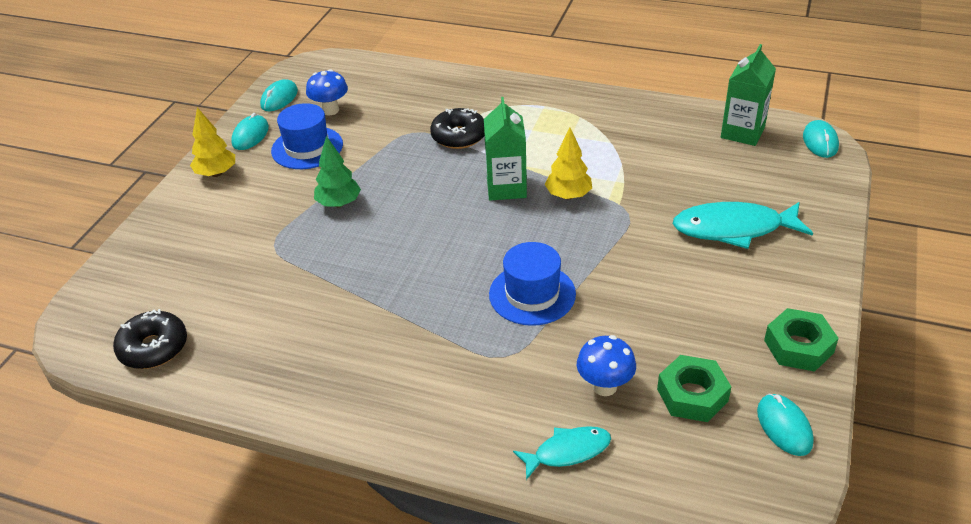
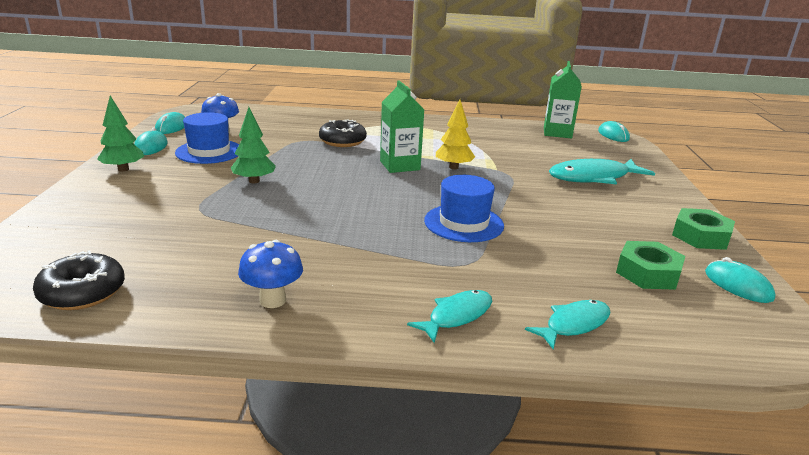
camera: 20 degrees left, 15 degrees down
yellow tree [190,107,235,177] -> green tree [97,96,144,172]
blue mushroom [577,335,636,396] -> blue mushroom moved to [238,240,303,308]
none -> turquoise fish [407,290,492,343]

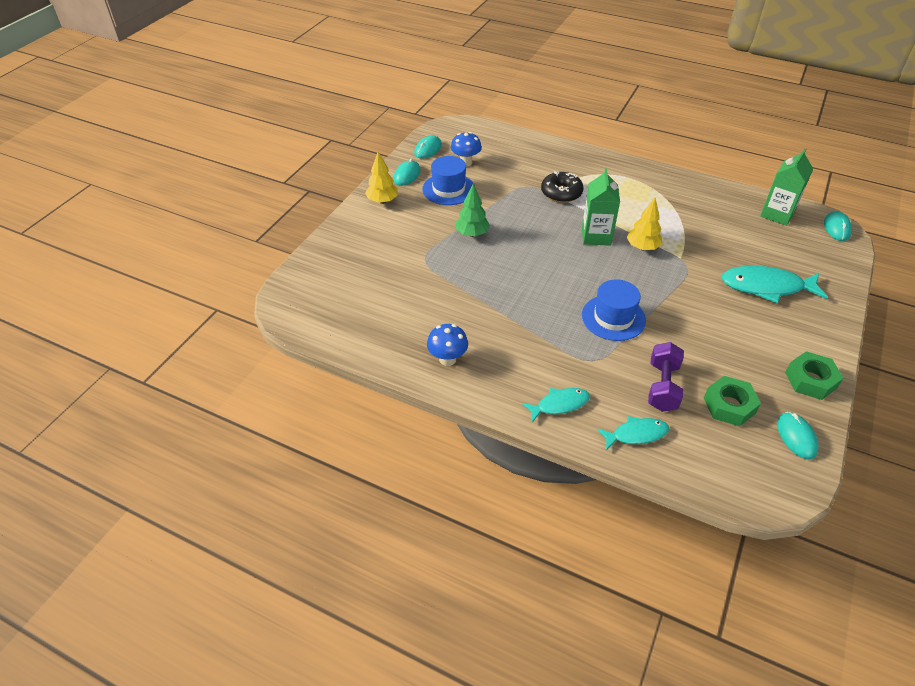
camera: 25 degrees right, 20 degrees up
black donut [33,250,125,310] -> none
green tree [97,96,144,172] -> yellow tree [365,152,398,204]
none -> purple dumbbell [648,342,684,412]

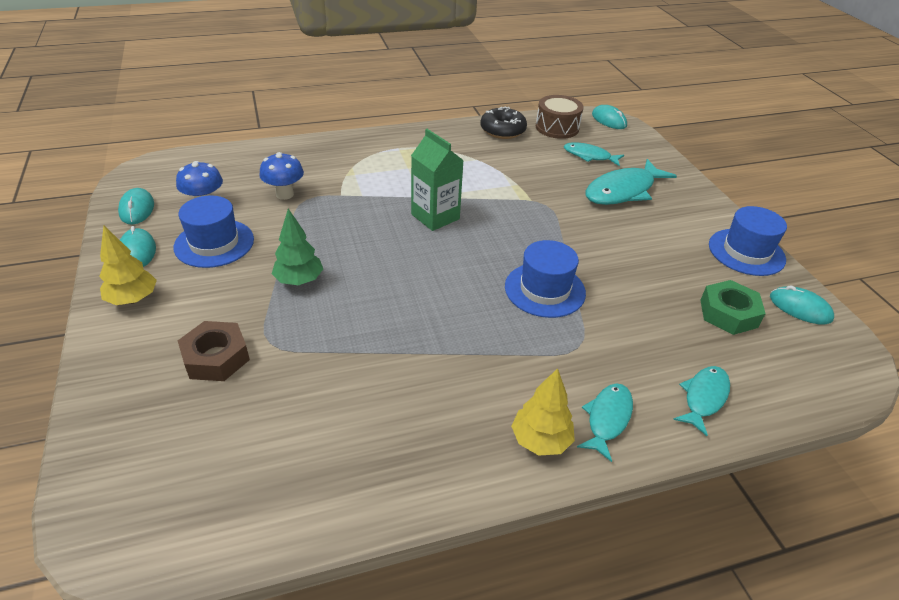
camera: 45 degrees left, 5 degrees down
blue mushroom [427,324,468,366] -> blue mushroom moved to [260,152,304,200]
black donut [541,171,584,203] -> black donut moved to [480,106,527,139]
yellow tree [627,197,662,250] -> yellow tree moved to [511,368,575,455]
purple dumbbell [648,342,684,412] -> none
green carton [760,149,813,226] -> brown drum [536,95,584,139]
green nut [785,351,843,400] -> blue hat [709,206,787,276]
none -> brown nut [178,321,250,381]
none -> turquoise fish [564,143,624,166]

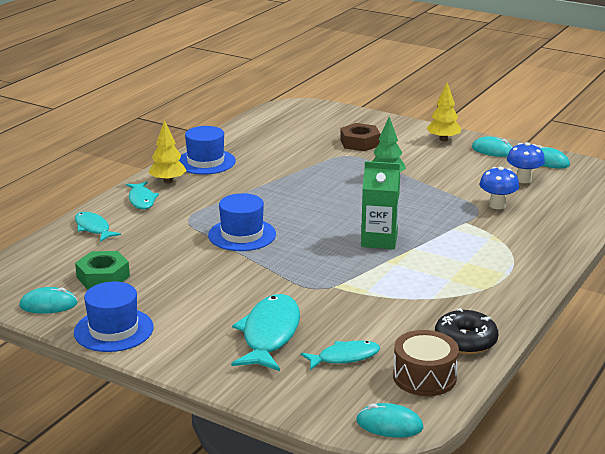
camera: 140 degrees right, 15 degrees down
blue hat [173,195,254,268] -> blue hat moved to [179,126,236,175]
turquoise fish [673,366,730,436] -> turquoise fish turned 150 degrees clockwise [75,212,121,242]

